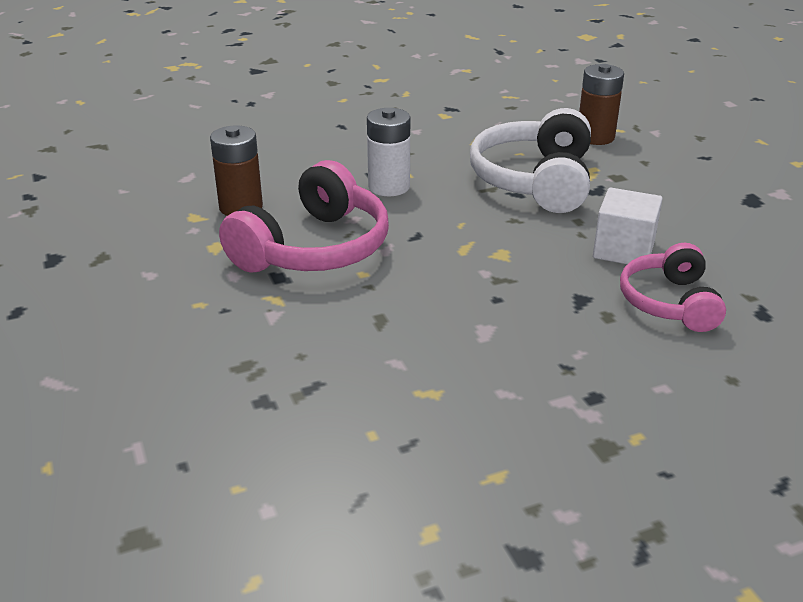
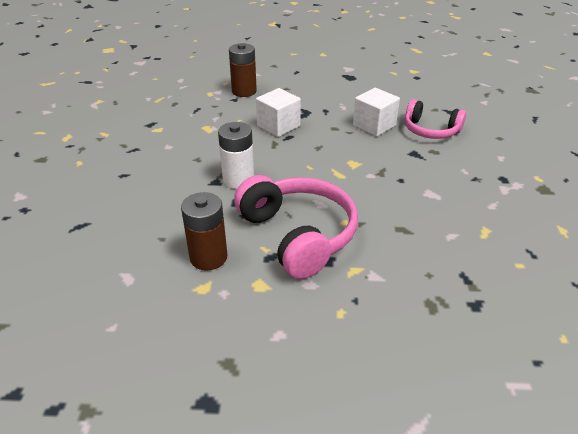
camera: 65 degrees left, 5 degrees up
white headphones [470,108,591,213] -> white cube [256,88,301,137]

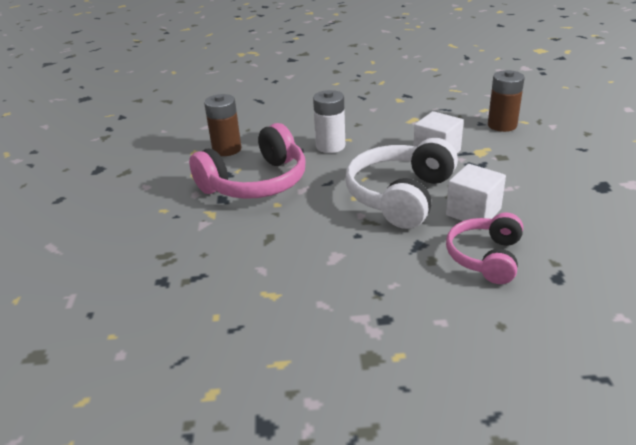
camera: 85 degrees right, 5 degrees down
none -> white headphones [345,138,458,229]

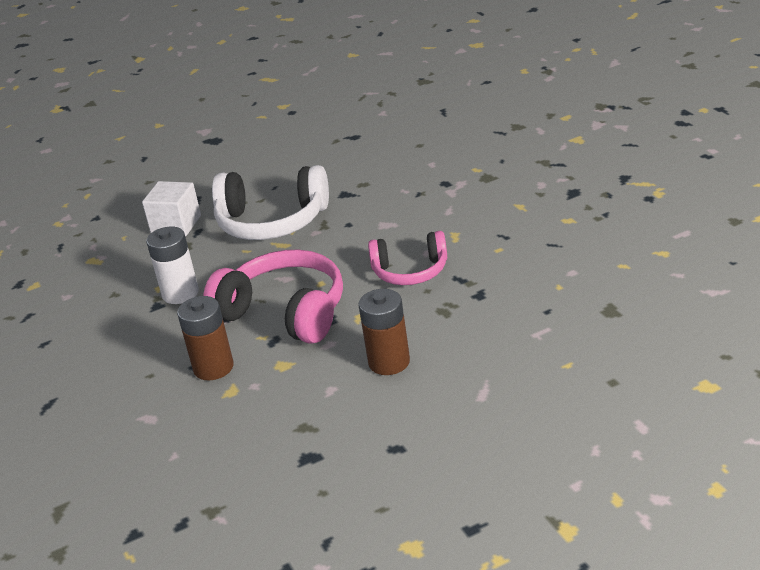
camera: 110 degrees left, 0 degrees up
white cube [446,164,506,221] -> none
pink headphones [446,213,523,284] -> pink headphones moved to [368,231,447,285]
brown battery [488,70,525,132] -> brown battery moved to [358,289,410,375]

